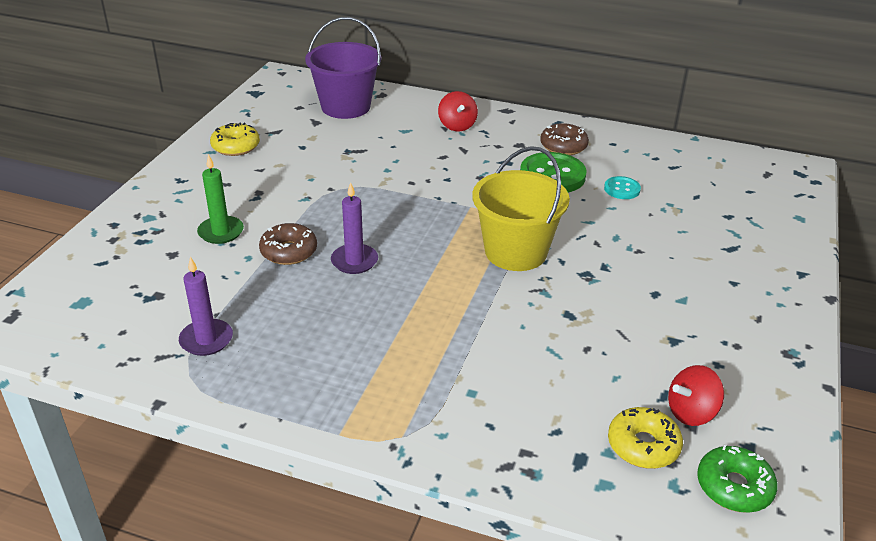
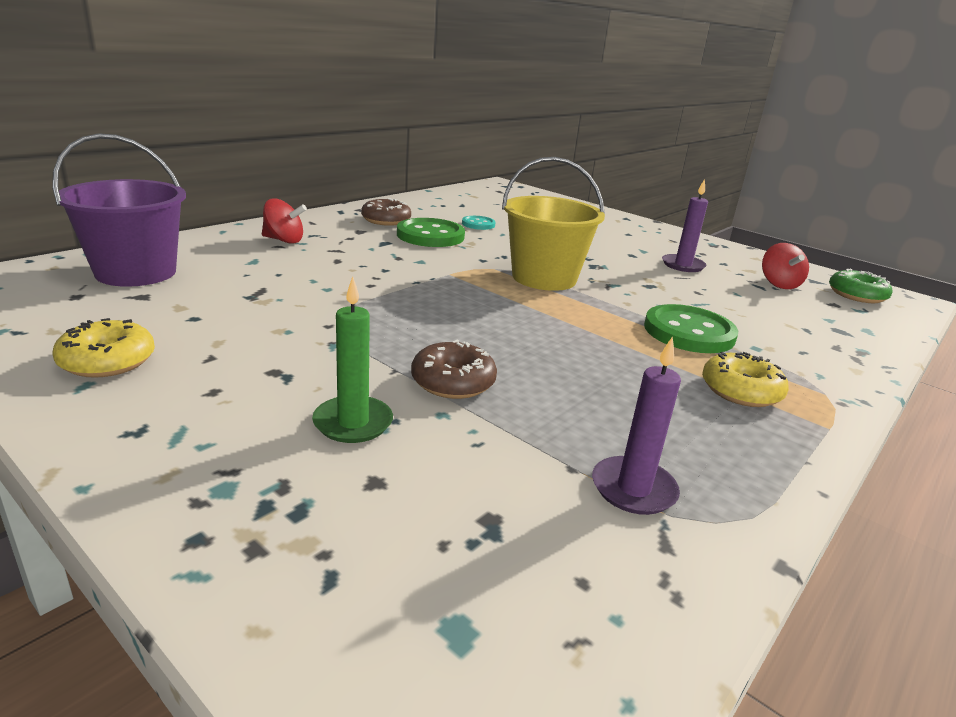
camera: 70 degrees left, 10 degrees down
purple candle [331,182,378,274] -> purple candle moved to [662,179,708,272]
yellow donut [608,407,683,469] -> yellow donut moved to [702,352,789,407]
none -> green button [644,304,738,353]

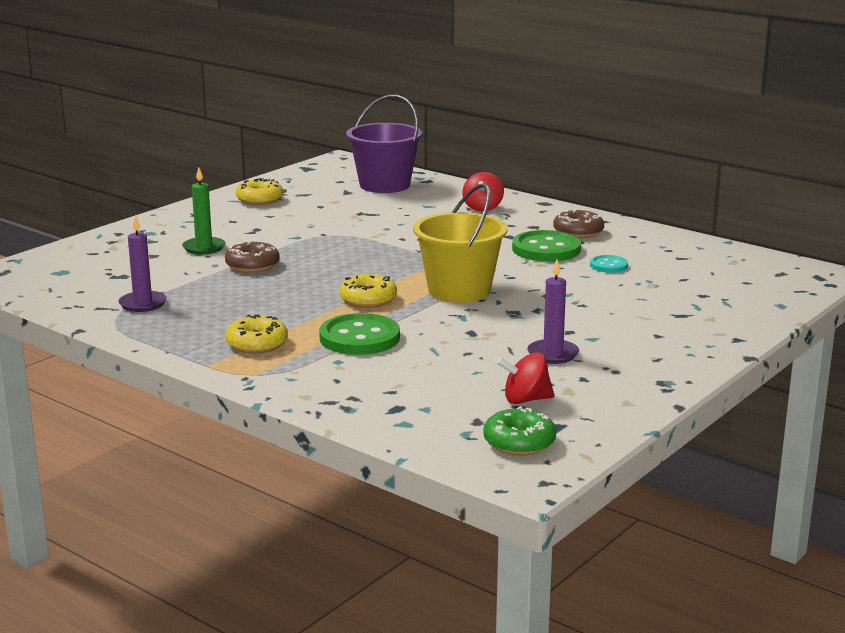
camera: 90 degrees right, 5 degrees down
none -> yellow donut [339,274,397,308]

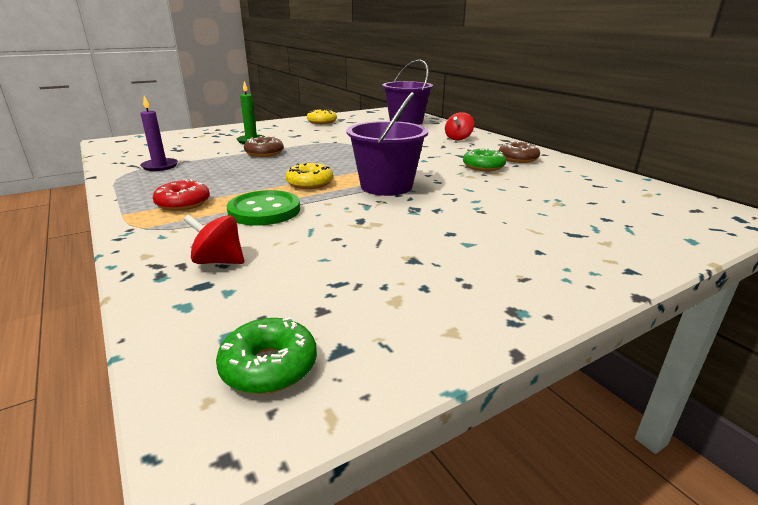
camera: 20 degrees right, 5 degrees up
yellow donut [225,314,288,354] -> red donut [153,179,210,211]
yellow bucket [413,183,507,303] -> purple bucket [346,92,428,196]
red spinning top [497,352,554,404] -> red spinning top moved to [183,214,244,264]
green button [512,230,581,262] -> green donut [463,148,506,171]
purple candle [527,259,579,364] -> none
turquoise button [590,255,628,273] -> none

